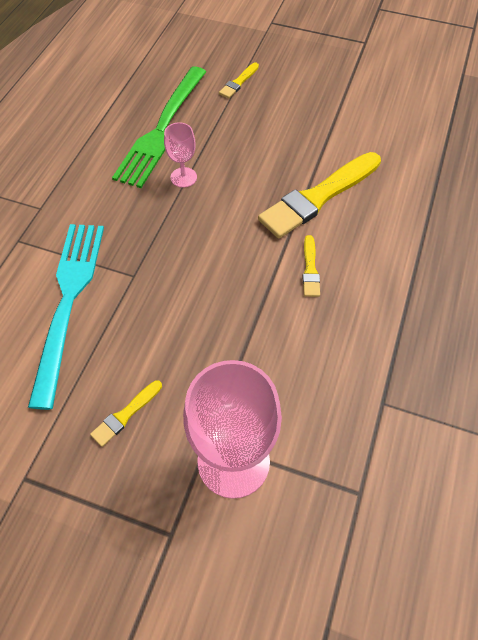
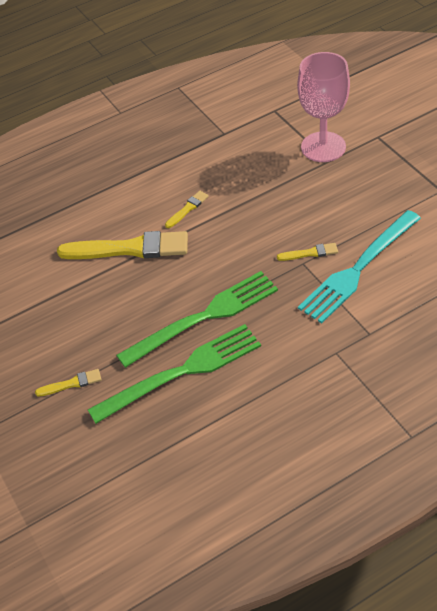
camera: 135 degrees left, 10 degrees down
yellow brush [90,380,162,447] -> yellow brush moved to [277,243,338,261]
pink goblet [164,122,197,188] -> green fork [116,271,278,368]

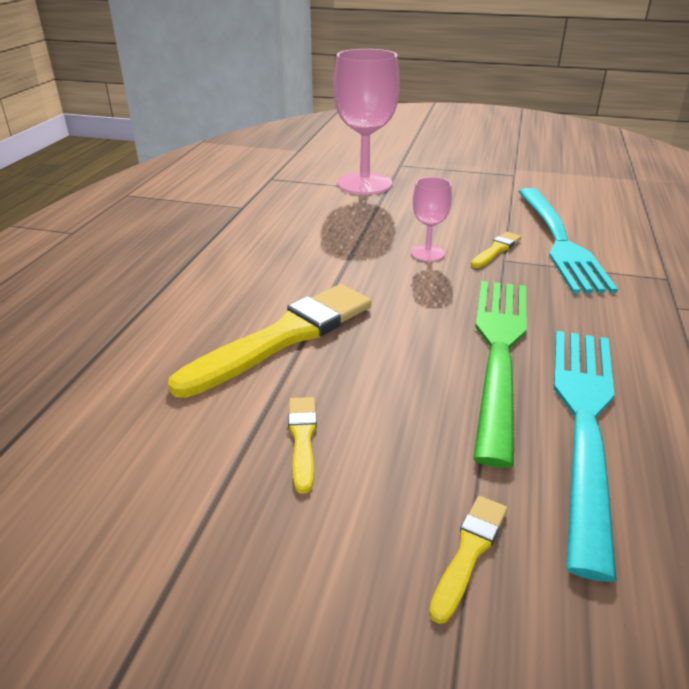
camera: 50 degrees left, 15 degrees down
green fork [88,324,261,424] -> turquoise fork [554,331,617,582]
yellow brush [165,191,209,228] -> yellow brush moved to [288,397,317,494]
none -> pink goblet [411,177,452,261]

